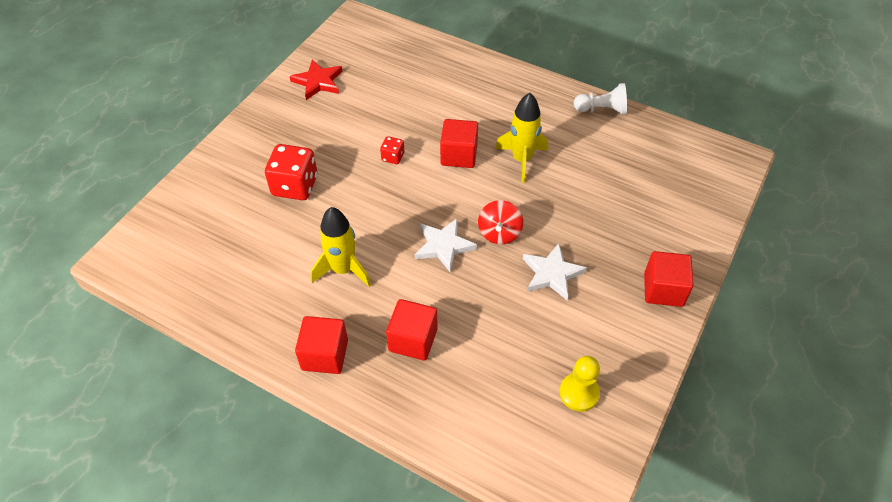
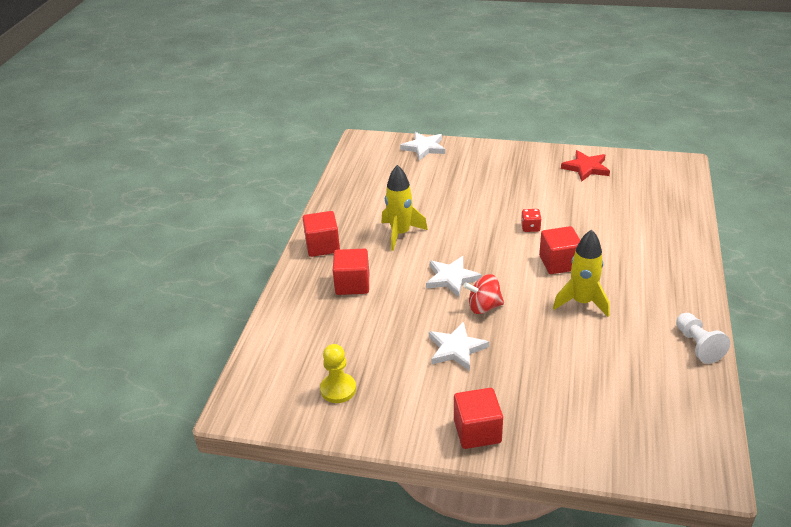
camera: 75 degrees right, 15 degrees down
red dice [265,144,318,200] -> none
none -> white star [400,132,445,160]

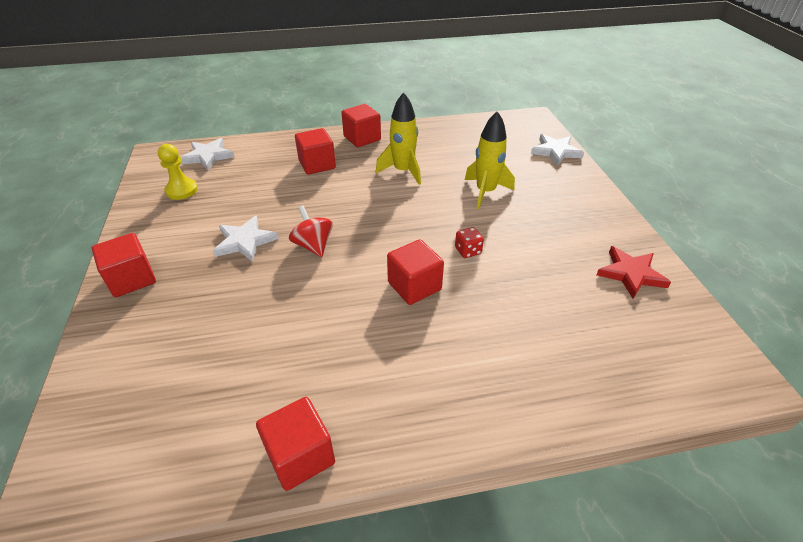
camera: 65 degrees right, 5 degrees up
white star [426,256,482,297] -> white star moved to [181,138,234,170]
yellow rocket [553,229,610,317] -> yellow rocket moved to [465,111,515,209]
white pawn [676,313,730,364] -> red cube [256,397,335,491]

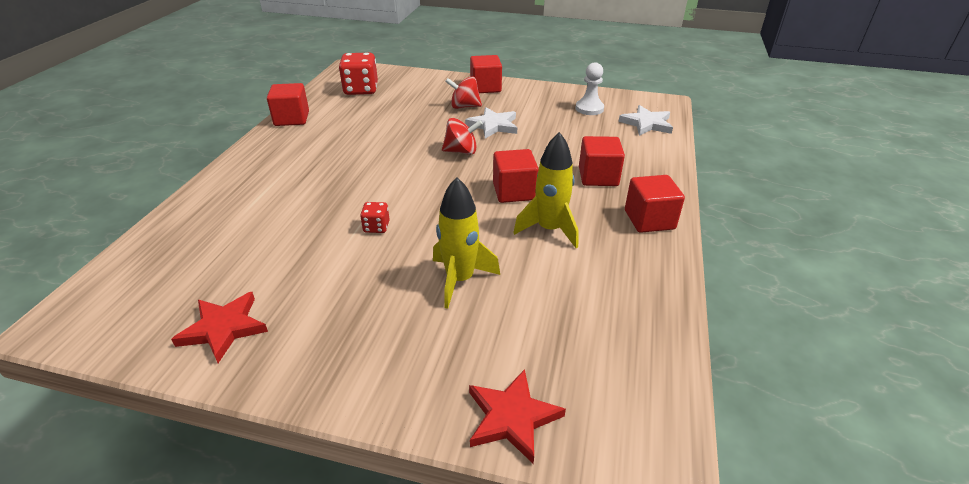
camera: 115 degrees right, 5 degrees down
yellow pawn [158,144,198,200] -> white pawn [575,62,604,115]
red cube [387,239,444,305] -> red cube moved to [493,149,539,203]
white star [531,134,584,166] -> red star [469,369,566,464]
none -> red dice [339,53,378,95]
none -> red spinning top [445,77,482,109]

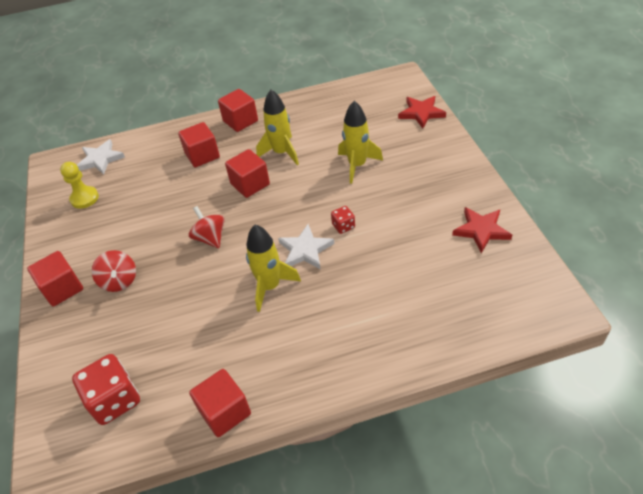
camera: 115 degrees left, 10 degrees up
white star [465,107,517,139] -> white star moved to [278,224,335,269]
white pawn [575,62,604,115] -> yellow pawn [60,162,99,209]
none -> yellow rocket [246,225,301,312]

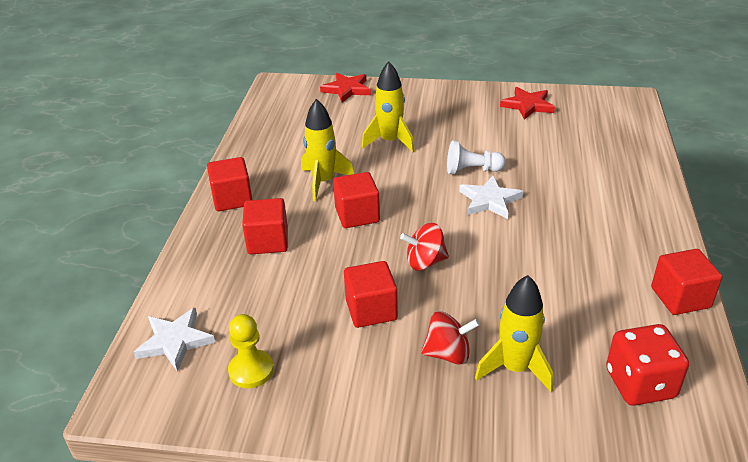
camera: 70 degrees left, 10 degrees down
red cube [27,251,83,306] -> red cube moved to [344,261,398,328]
yellow rocket [246,225,301,312] -> yellow rocket moved to [475,275,554,392]
red dice [331,206,355,234] -> white pawn [447,140,506,174]

